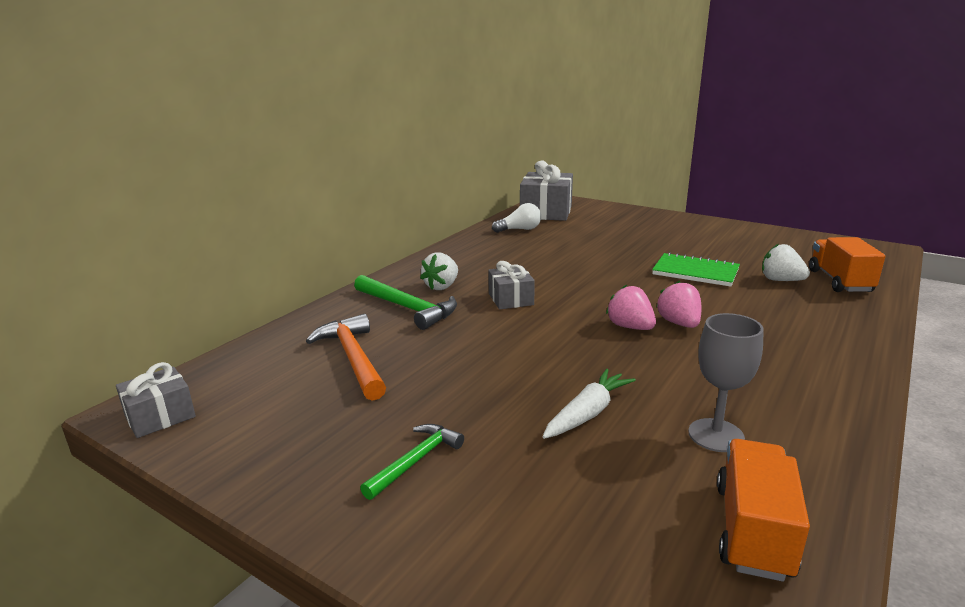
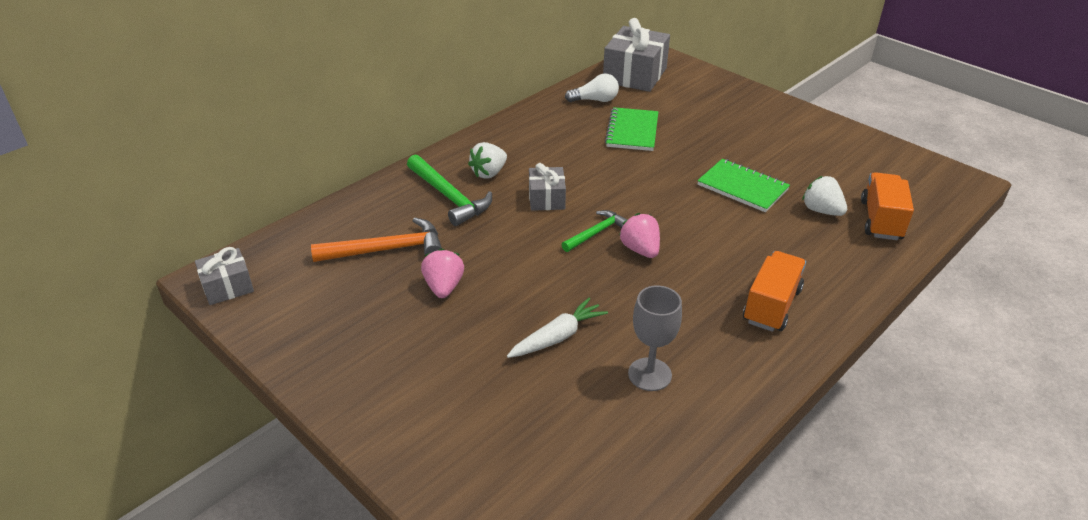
camera: 10 degrees right, 15 degrees up
orange hammer [306,314,386,401] -> orange hammer turned 90 degrees clockwise [311,218,442,262]
green hammer [360,424,464,500] -> green hammer moved to [561,210,628,252]
pink strawberry [656,281,702,328] -> pink strawberry moved to [421,248,464,298]
orange truck [717,439,810,582] -> orange truck moved to [743,251,806,332]
none -> green notebook [605,107,658,151]

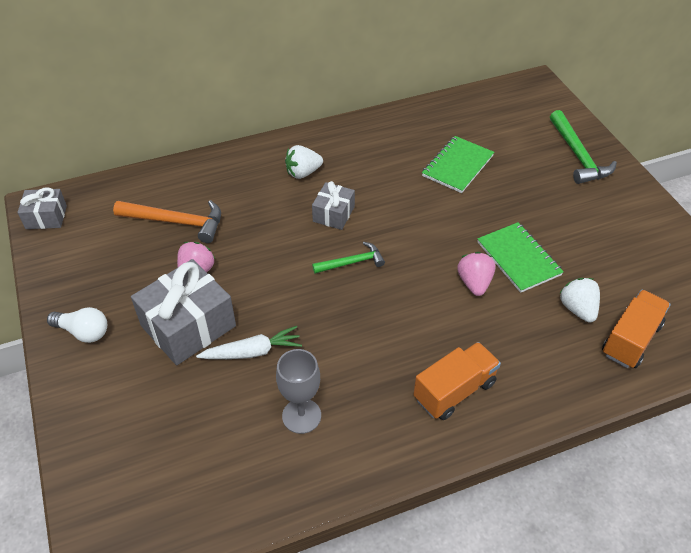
camera: 25 degrees right, 10 degrees up
green hammer [407,154,492,226] -> green hammer moved to [550,110,617,184]
white light bulb [565,73,619,102] -> white light bulb moved to [47,307,107,343]
grey gift [603,18,670,92] -> grey gift moved to [131,259,236,365]
pink strawberry [619,213,660,258] -> pink strawberry moved to [457,252,496,296]

